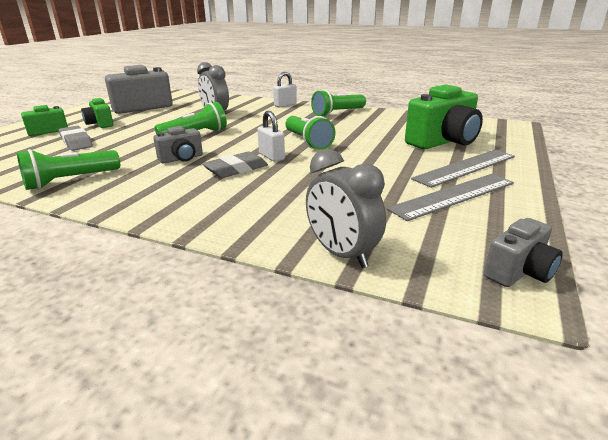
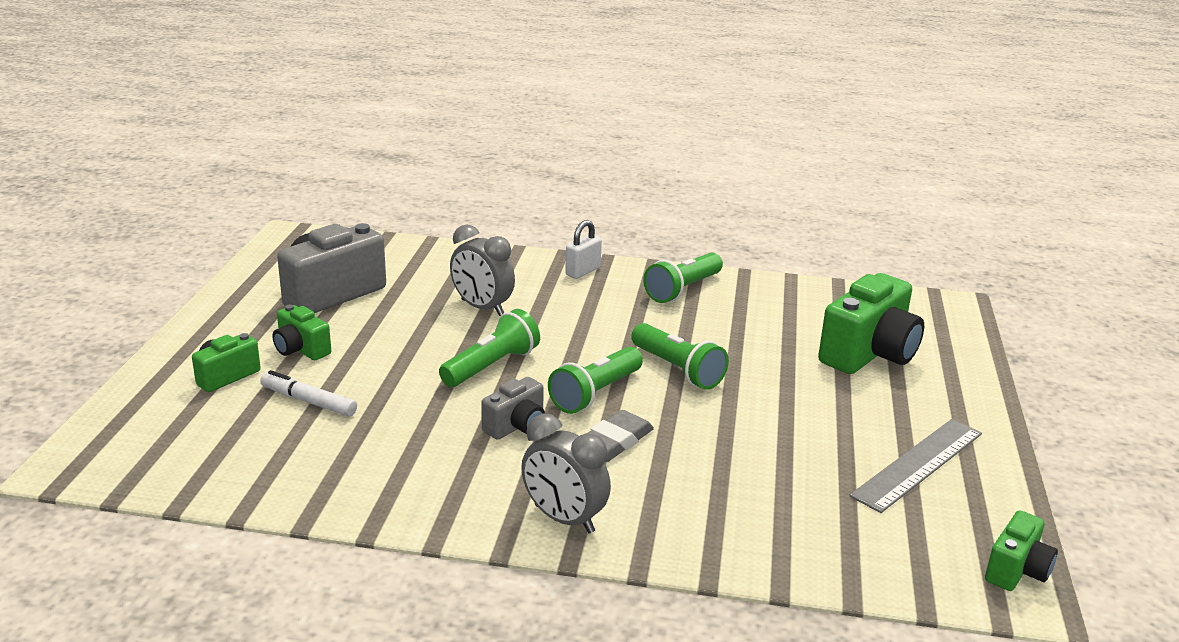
camera: 15 degrees left, 0 degrees up
green flashlight [17,149,120,190] -> green flashlight moved to [548,347,643,414]
grey eraser [59,126,93,151] -> white marker [260,370,357,417]
white padlock [257,111,285,162] -> none
grey clock [306,149,386,268] -> grey clock moved to [521,413,611,533]
grey ruler [411,150,515,188] -> none
grey camera [484,218,563,287] -> green camera [985,510,1058,591]

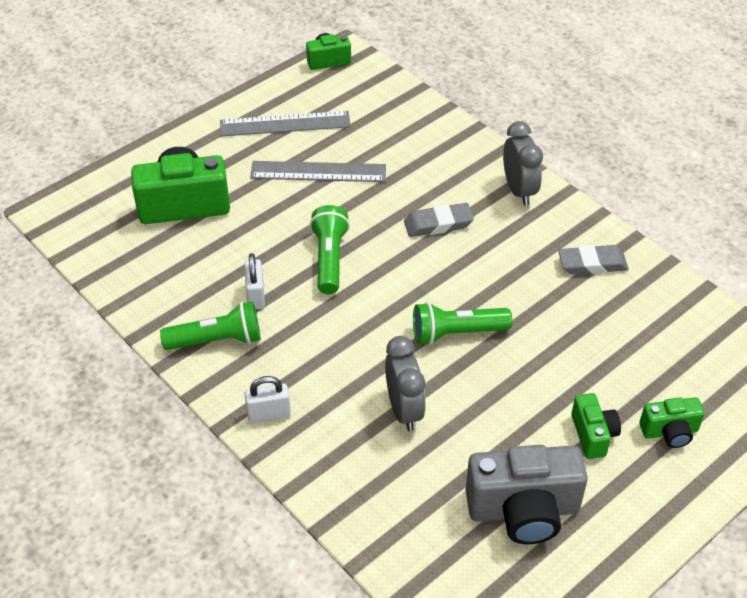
camera: 140 degrees left, 20 degrees up
white marker [260,370,357,417] -> none
grey camera [481,377,545,440] -> none
green flashlight [548,347,643,414] -> none
none -> white padlock [244,253,265,309]
none -> grey ruler [250,161,386,182]
none -> grey eraser [558,245,629,275]

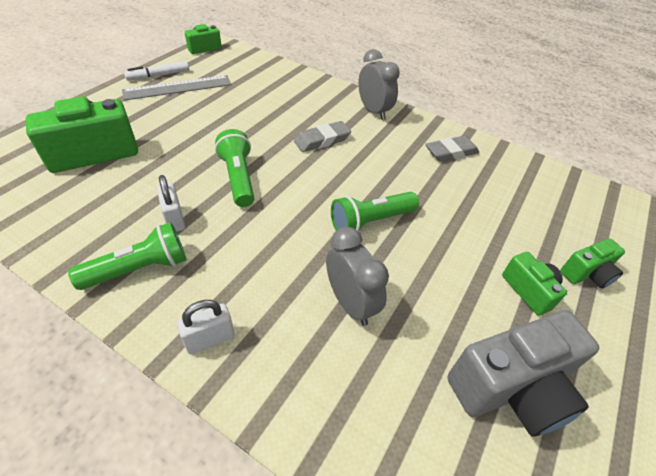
camera: 20 degrees left, 0 degrees up
grey ruler [250,161,386,182] -> none
none -> white marker [124,61,189,81]

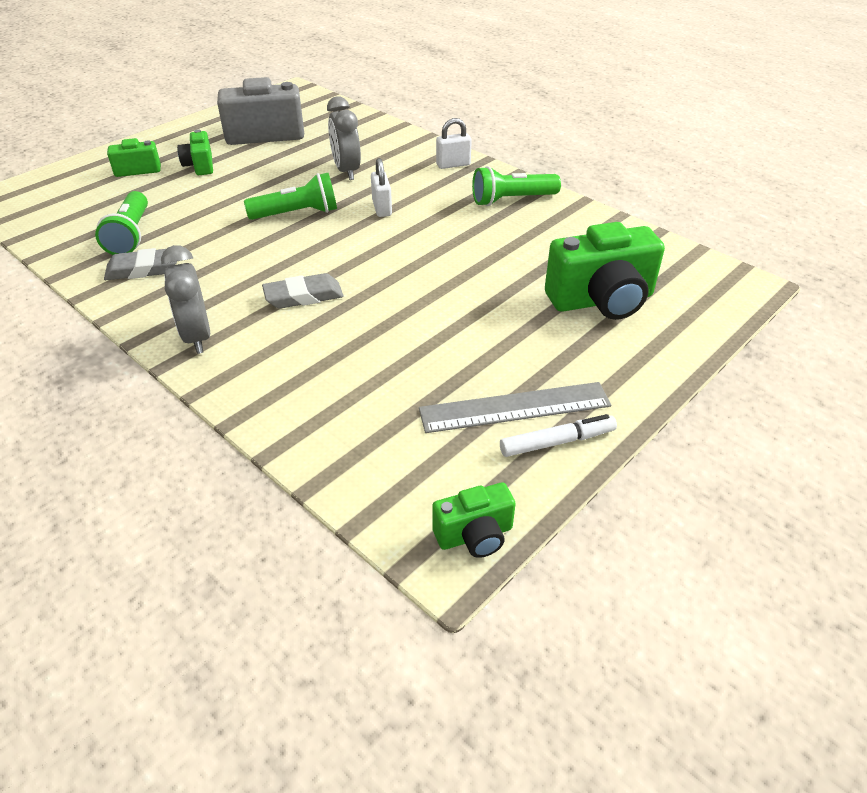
camera: 165 degrees left, 5 degrees down
white padlock [157,175,185,232] -> white padlock moved to [371,158,392,217]
green flashlight [215,129,254,207] -> green flashlight moved to [95,191,148,255]

